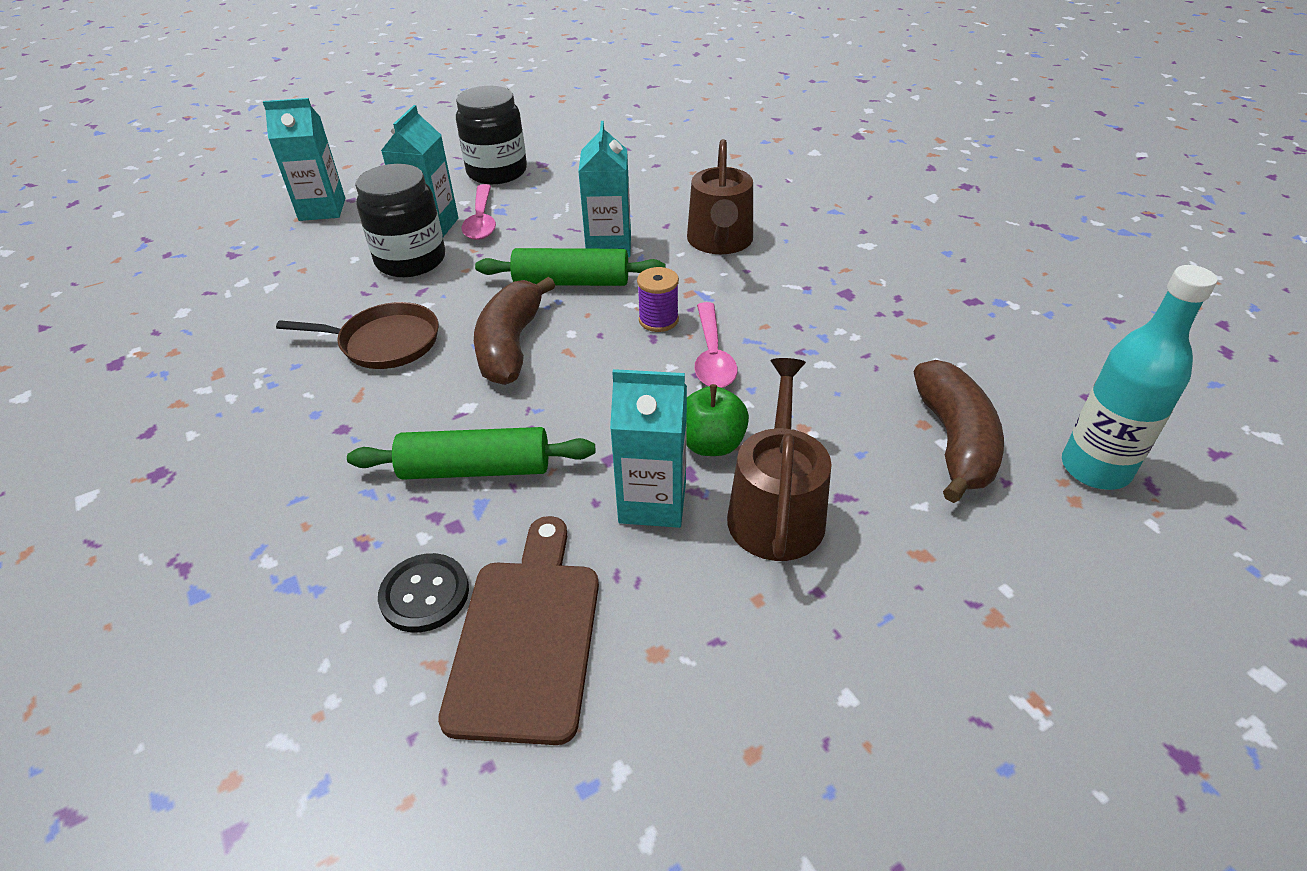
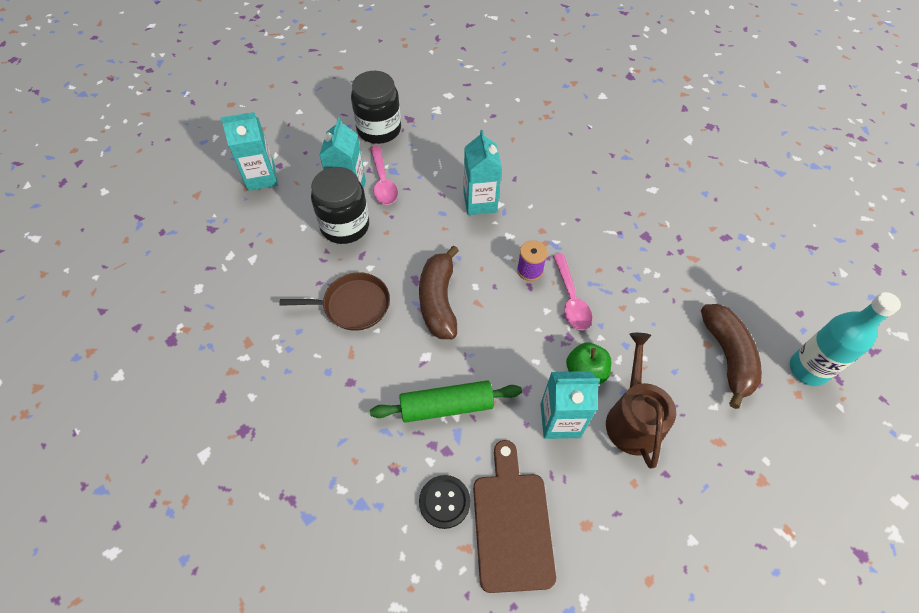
camera: 10 degrees left, 15 degrees up
green rolling pin [475,248,665,286] -> none
brown watering can [687,139,753,254] -> none

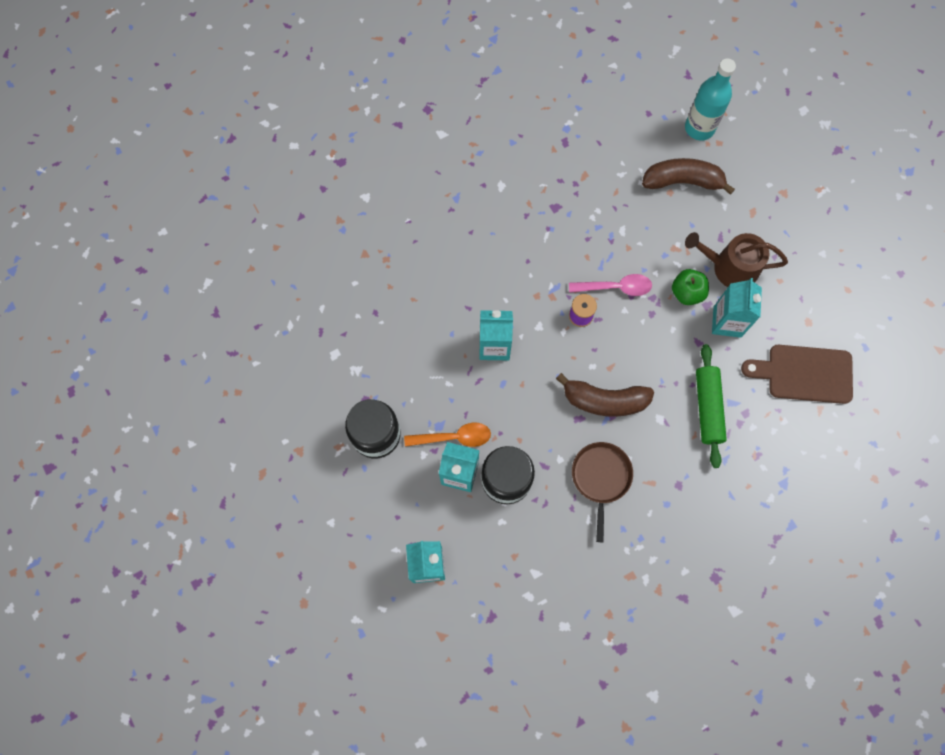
camera: 80 degrees left, 15 degrees up
pink spoon [370,146,398,205] -> orange spoon [404,423,491,447]
black button [419,475,470,529] -> none

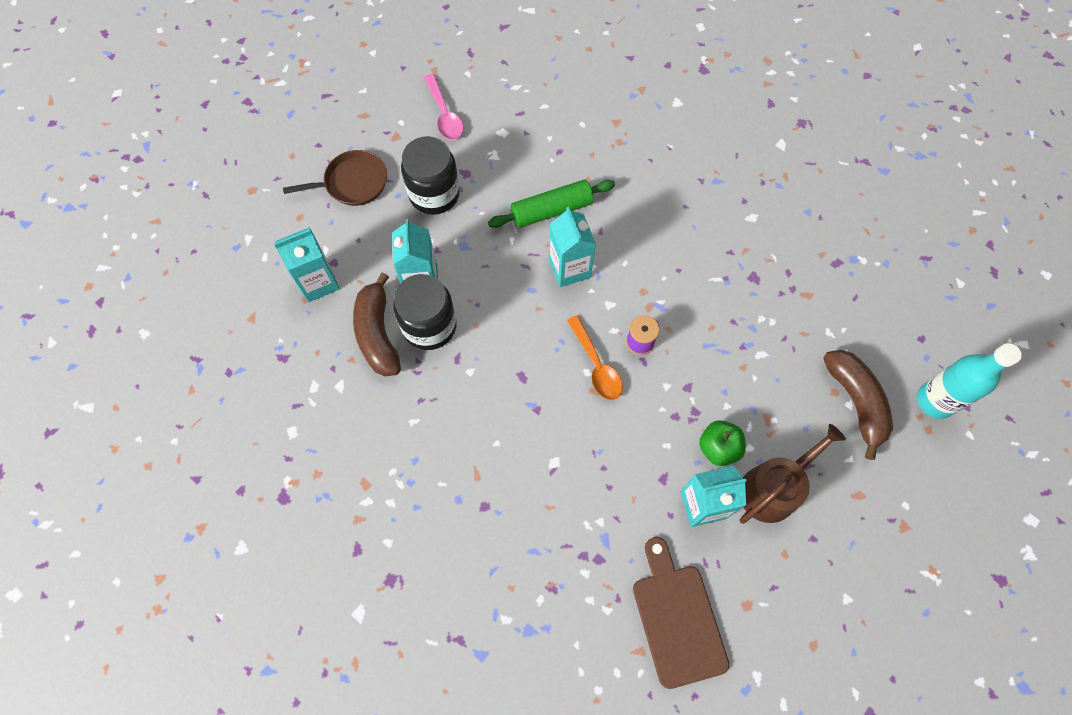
camera: 70 degrees right, 5 degrees down
orange spoon [404,423,491,447] -> orange spoon moved to [567,315,623,400]
brown banana [556,373,654,417] -> brown banana moved to [353,272,401,376]
pink spoon [569,274,652,296] -> pink spoon moved to [424,74,463,140]
brown pan [572,442,633,542] -> brown pan moved to [283,150,387,206]
brown watering can [685,232,788,287] -> brown watering can turned 60 degrees clockwise [739,424,846,524]
green rolling pin [696,344,727,468] -> green rolling pin moved to [488,180,615,228]

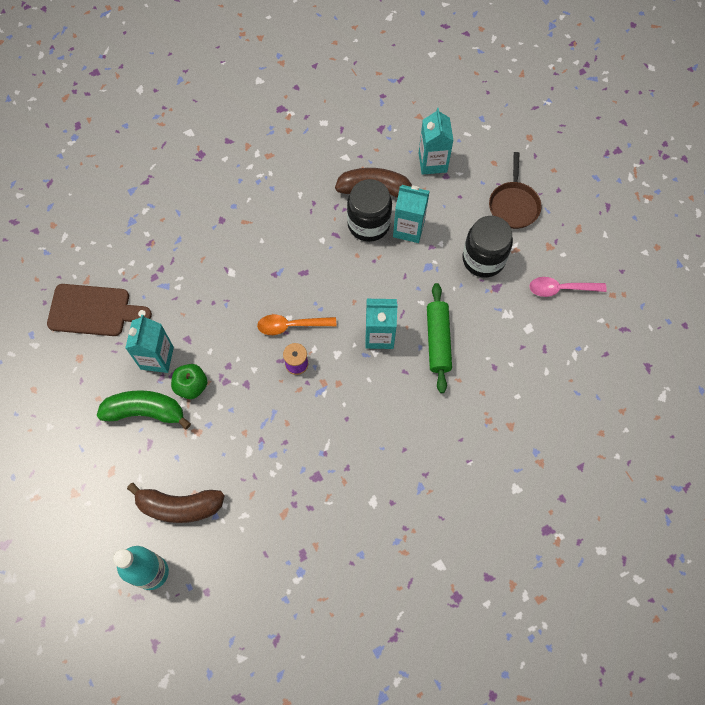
camera: 110 degrees right, 0 degrees up
brown watering can [739,424,846,524] -> green banana [97,390,191,430]

